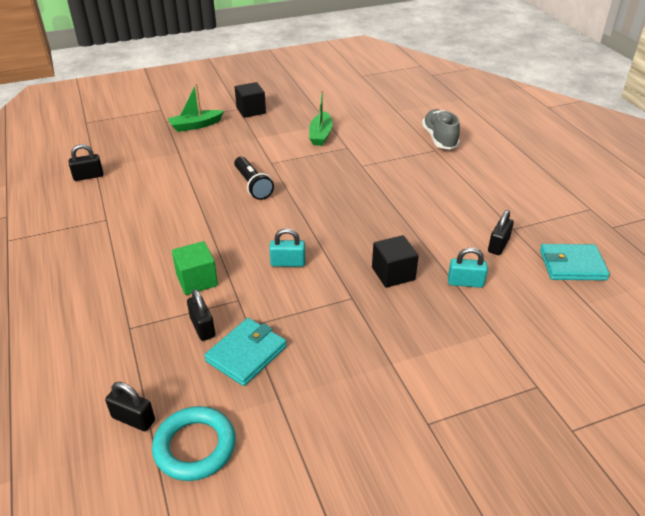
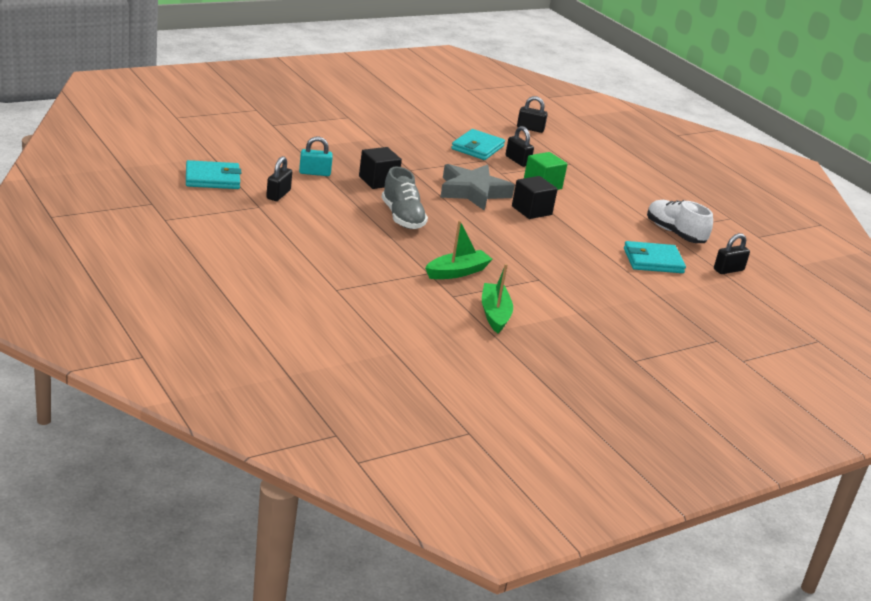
camera: 165 degrees right, 10 degrees down
turquoise ring [152,406,236,481] -> none
green boat [168,83,224,132] -> green boat moved to [425,220,493,279]
black flashlight [234,156,274,200] -> none
black cube [235,82,266,118] -> black cube moved to [512,176,558,219]
turquoise padlock [269,228,305,267] -> grey star [440,164,515,211]
grey shoe [422,109,460,149] -> grey shoe moved to [382,167,428,229]
none -> turquoise wallet [624,241,686,273]
none -> white shoe [647,200,713,243]

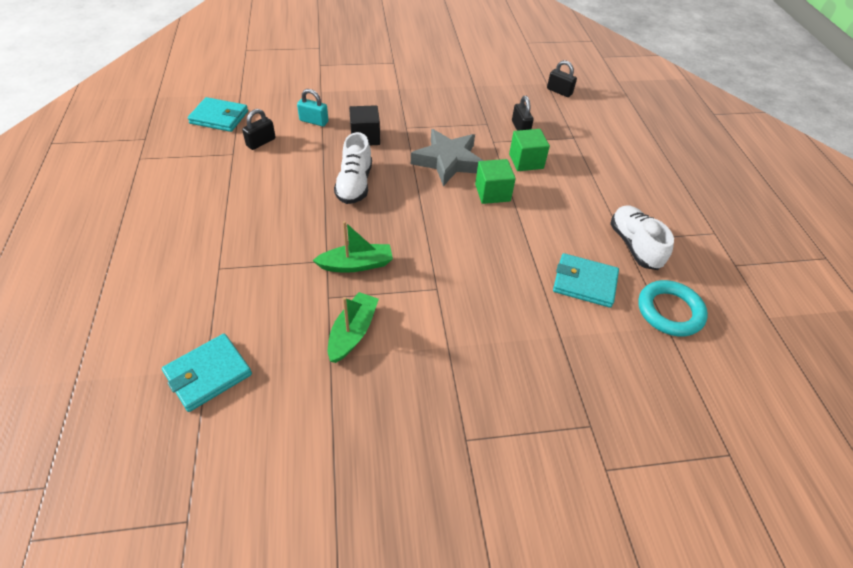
camera: 25 degrees right, 20 degrees up
grey shoe [382,167,428,229] -> white shoe [334,132,372,204]
turquoise wallet [451,129,505,160] -> turquoise wallet moved to [162,334,252,412]
black cube [512,176,558,219] -> green cube [475,159,516,204]
black padlock [714,233,750,274] -> turquoise ring [638,280,708,337]

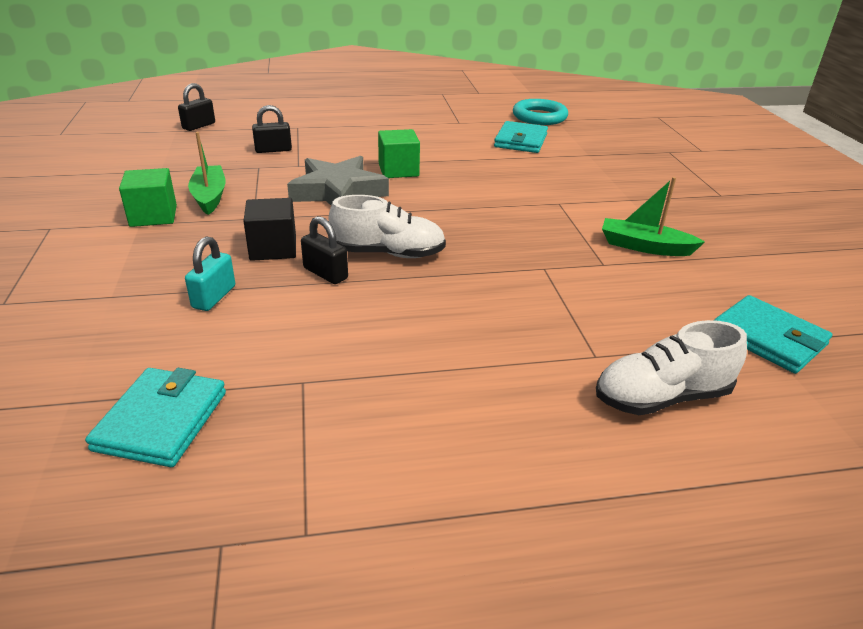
camera: 90 degrees left, 15 degrees down
black padlock [242,109,276,150] -> black padlock moved to [301,216,348,284]
green boat [312,221,393,273] -> green boat moved to [188,132,226,215]
green cube [509,129,550,171] -> green cube moved to [119,168,177,227]
white shoe [610,205,674,270] -> white shoe moved to [596,320,747,415]

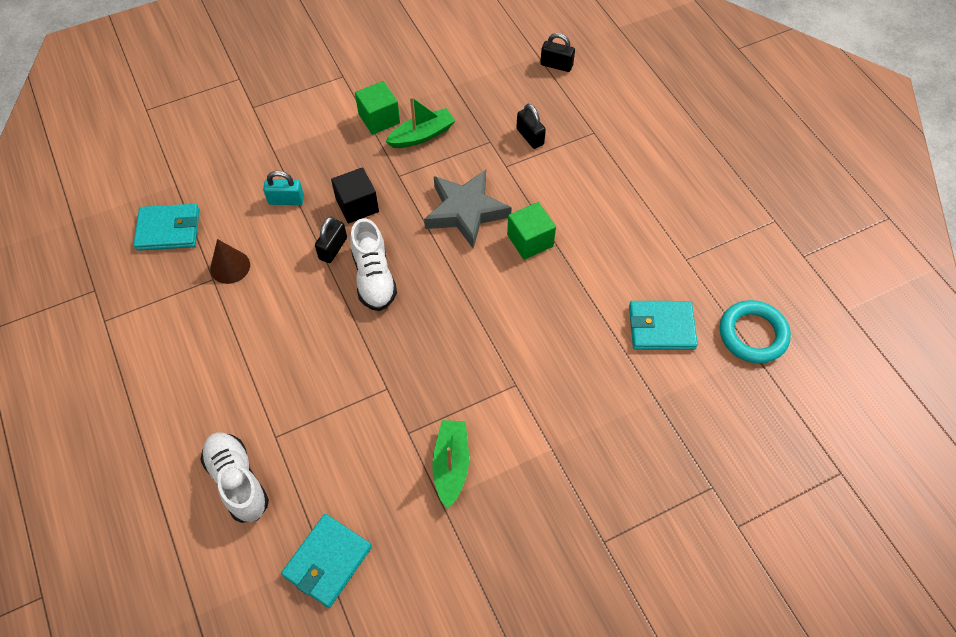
camera: 75 degrees right, 25 degrees up
none -> brown cone [210,239,250,284]

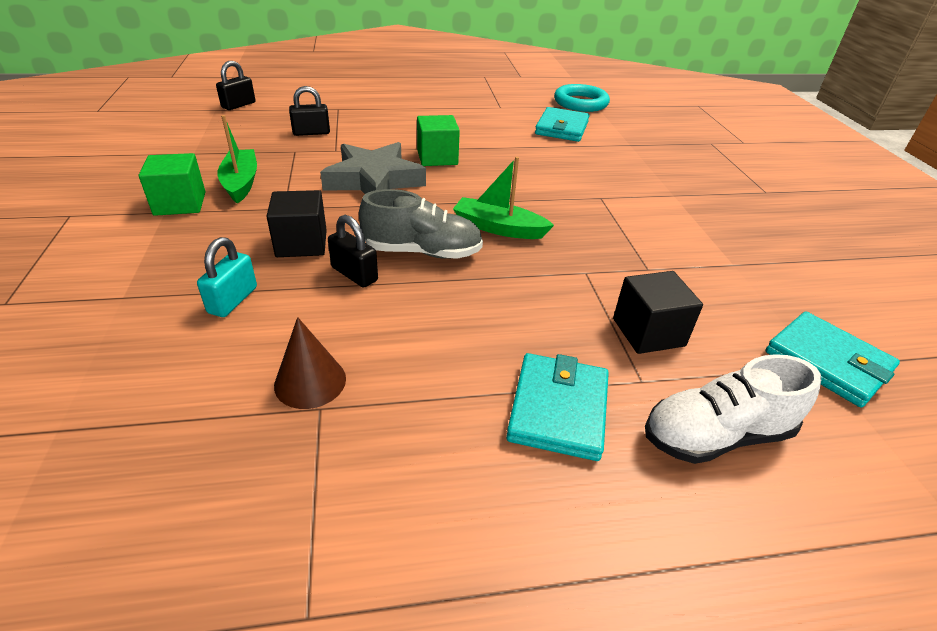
camera: 75 degrees left, 20 degrees down
turquoise wallet [133,204,200,251] -> turquoise wallet moved to [506,353,609,461]
white shoe [350,218,397,311] -> grey shoe [359,189,483,259]
green boat [432,420,469,509] -> green boat moved to [453,156,554,239]
none -> black cube [613,271,703,354]

